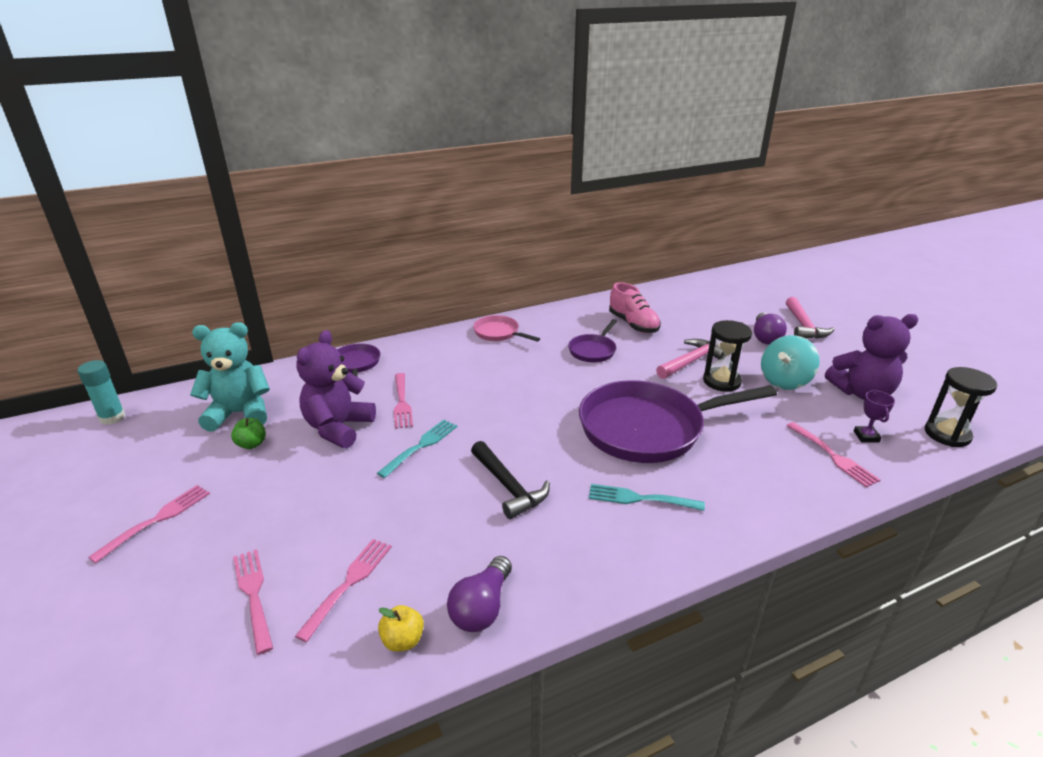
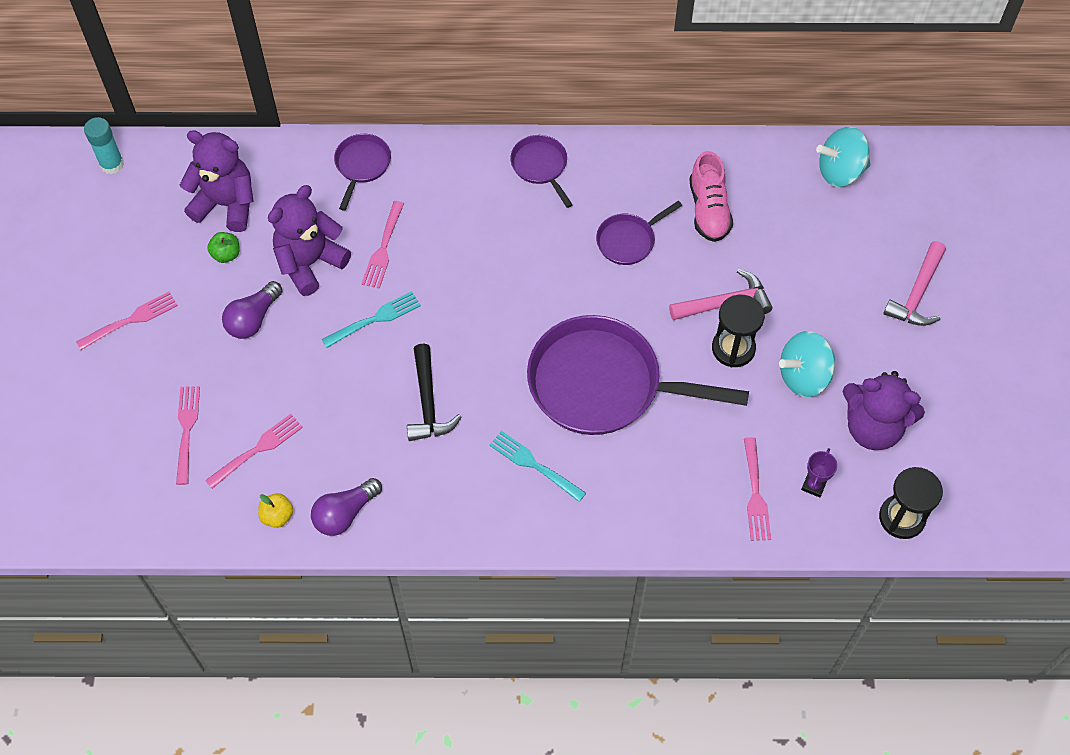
camera: 25 degrees right, 30 degrees up
turquoise teddy bear [190,322,270,432] -> purple teddy bear [180,130,254,232]
pink pan [473,315,540,341] -> purple pan [510,135,572,208]
purple light bulb [754,313,787,344] -> purple light bulb moved to [222,281,282,339]
none -> turquoise spinning top [816,126,871,187]

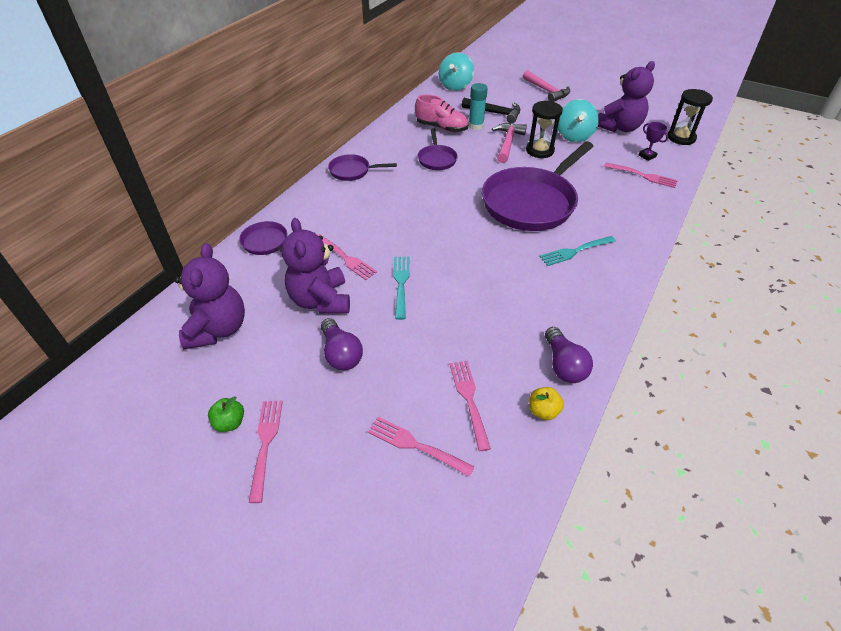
camera: 60 degrees left, 15 degrees down
turquoise glue stick [84,117,124,174] -> turquoise glue stick moved to [468,83,488,130]
purple teddy bear [180,130,254,232] -> purple teddy bear turned 135 degrees clockwise [174,243,245,349]
green apple [207,232,240,263] -> green apple moved to [208,396,244,432]
black hammer [407,344,461,441] -> black hammer moved to [462,98,521,124]

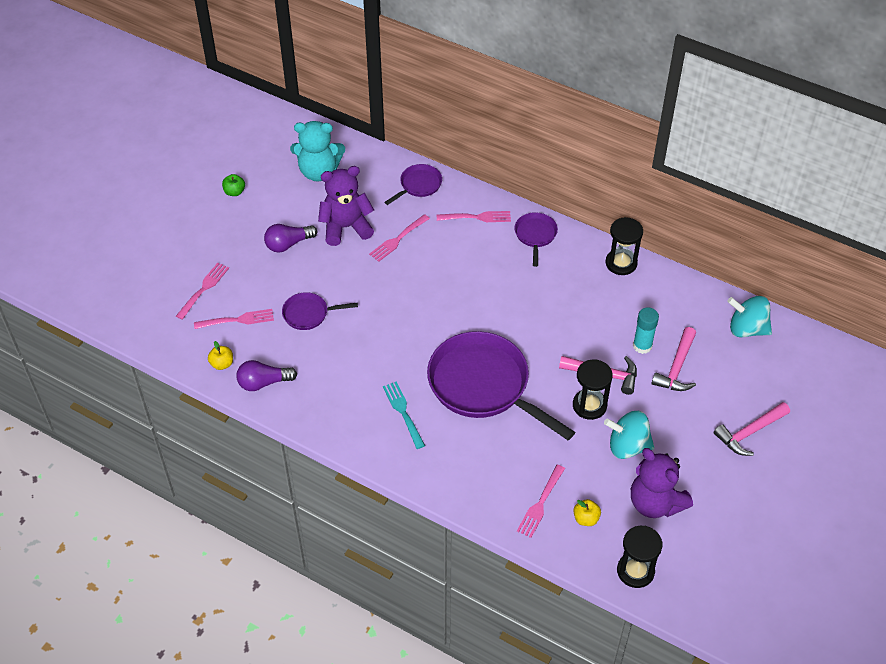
camera: 90 degrees right, 5 degrees up
purple teddy bear [174,243,245,349] -> turquoise teddy bear [290,121,345,182]
pink fork [249,401,283,503] -> pink fork moved to [437,211,511,222]
turquoise fork [393,257,409,320] -> none
pink shoe [415,94,469,132] -> none
purple pan [418,128,458,170] -> purple pan moved to [282,292,358,330]
black hammer [462,98,521,124] -> pink hammer [652,327,696,391]
purple trophy [639,122,668,161] -> yellow apple [573,499,601,526]
none -> black hourglass [606,217,643,275]

